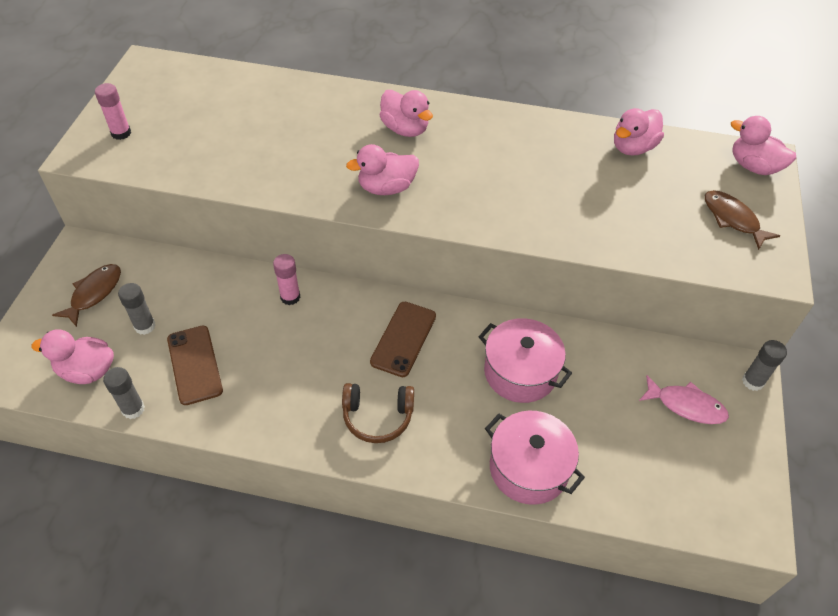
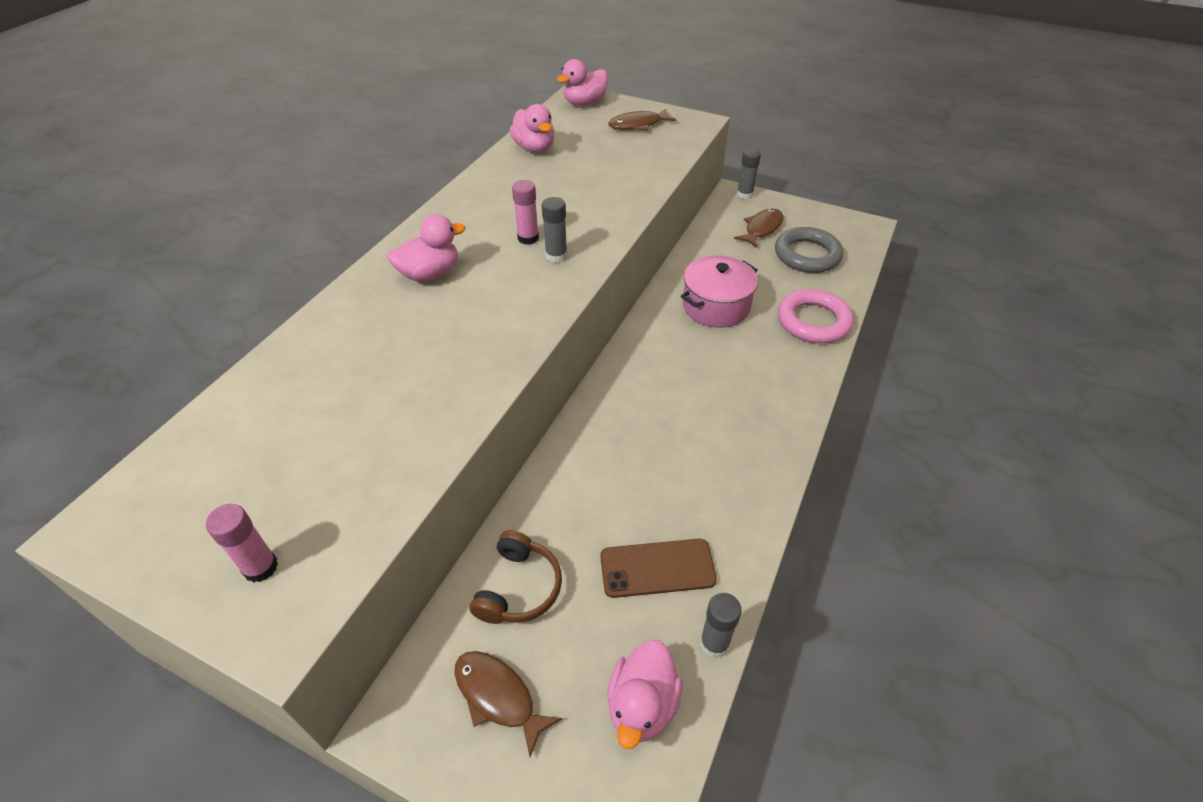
camera: 75 degrees left, 5 degrees down
grey glue stick [118,283,156,335] -> grey glue stick moved to [542,197,567,263]
pink glue stick [273,254,300,305] -> pink glue stick moved to [512,180,539,245]
brown headphones [342,383,414,443] -> brown headphones moved to [470,530,562,624]
pink duck [346,144,419,195] -> none
brown phone [370,302,436,377] -> none
pink pot [485,411,585,505] -> pink ring [778,289,854,343]
pink fish [639,375,729,424] -> brown fish [734,209,783,248]
none -> grey ring [775,227,843,273]

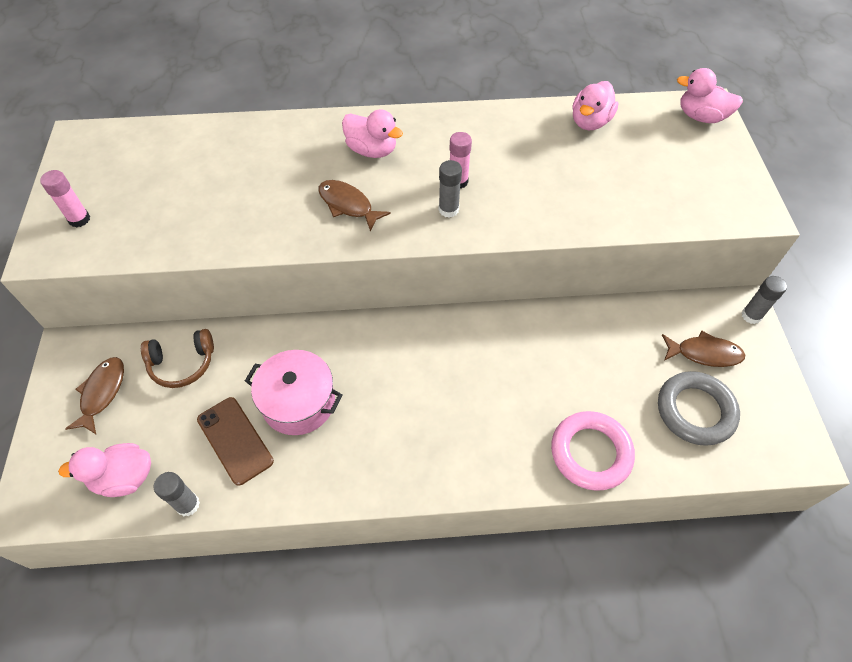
camera: 60 degrees right, 10 degrees up
brown fish [608,109,677,130] -> brown fish moved to [319,180,391,232]
pink pot [681,255,758,328] -> pink pot moved to [245,350,343,435]

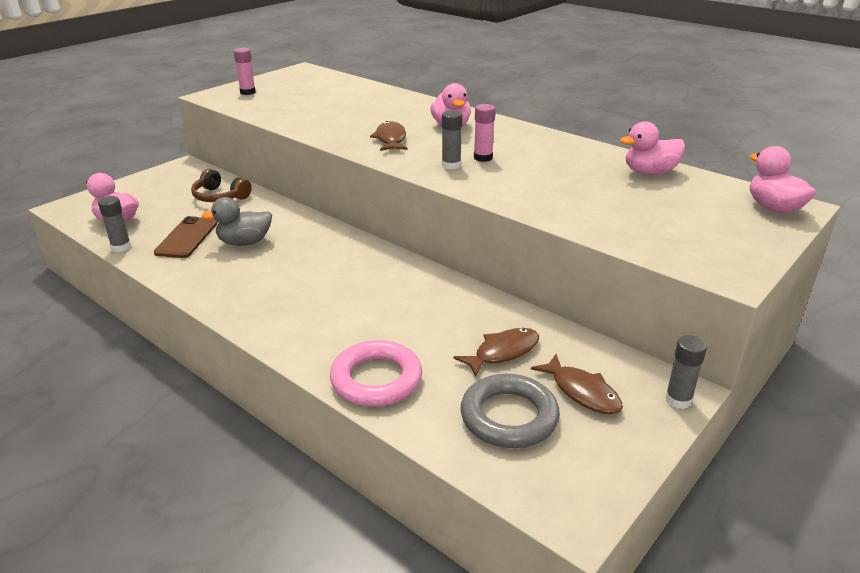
camera: 45 degrees right, 25 degrees down
brown fish [65,357,124,434] -> brown fish moved to [454,328,539,377]
pink pot [245,350,343,435] -> grey duck [201,197,272,246]

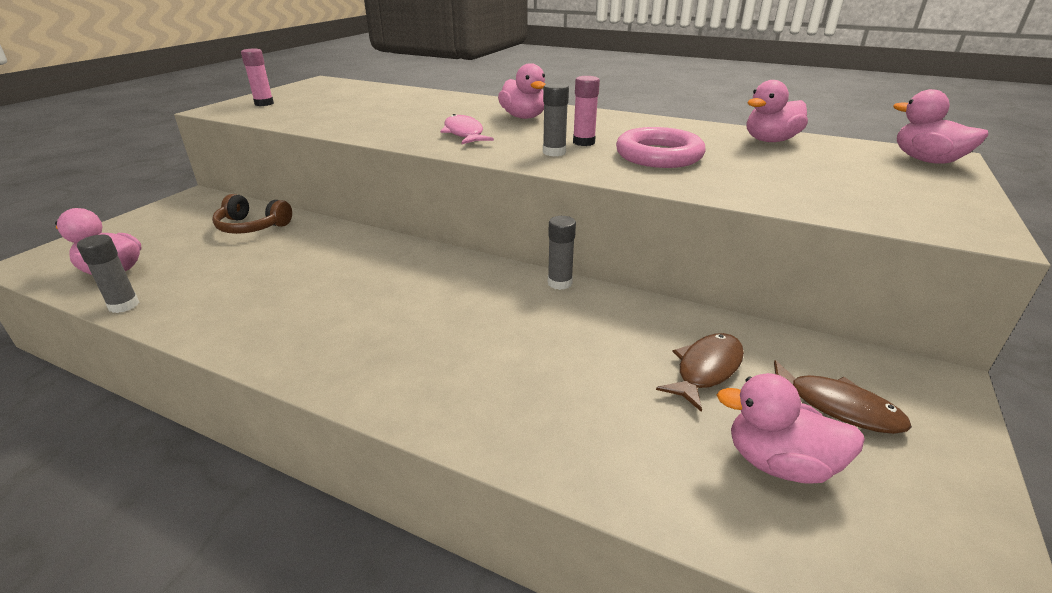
camera: 15 degrees left, 0 degrees up
brown phone [154,216,217,258] -> none
grey duck [201,197,272,246] -> none
pink ring [330,340,422,407] -> pink ring moved to [616,127,705,168]
brown fish [370,121,408,151] -> pink fish [440,114,494,144]
grey ring [460,374,560,448] -> pink duck [717,373,865,484]
grey glue stick [665,335,707,409] -> grey glue stick moved to [548,216,576,290]

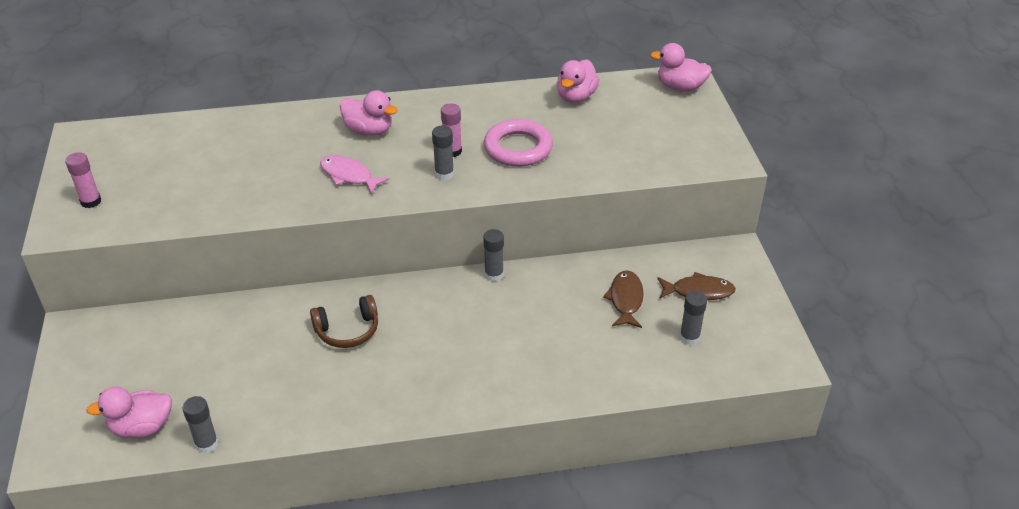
camera: 35 degrees left, 10 degrees up
brown headphones [212,194,292,234] -> brown headphones moved to [310,295,378,348]
pink duck [717,373,865,484] -> grey glue stick [679,291,707,345]

